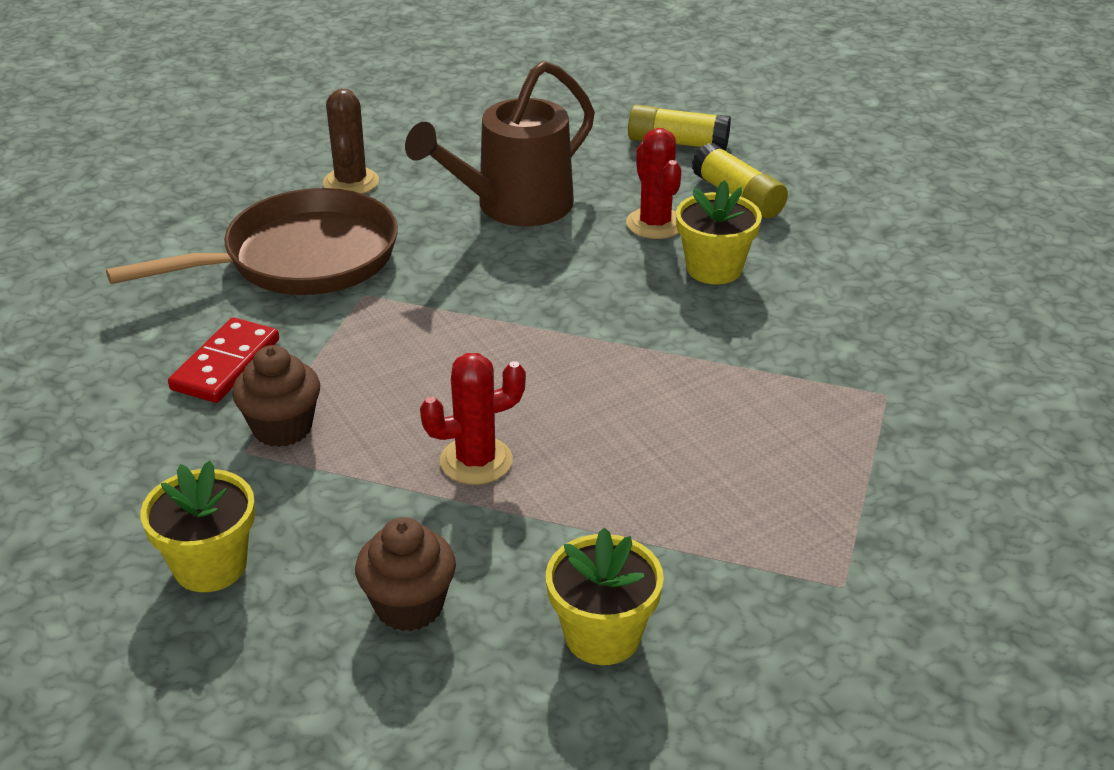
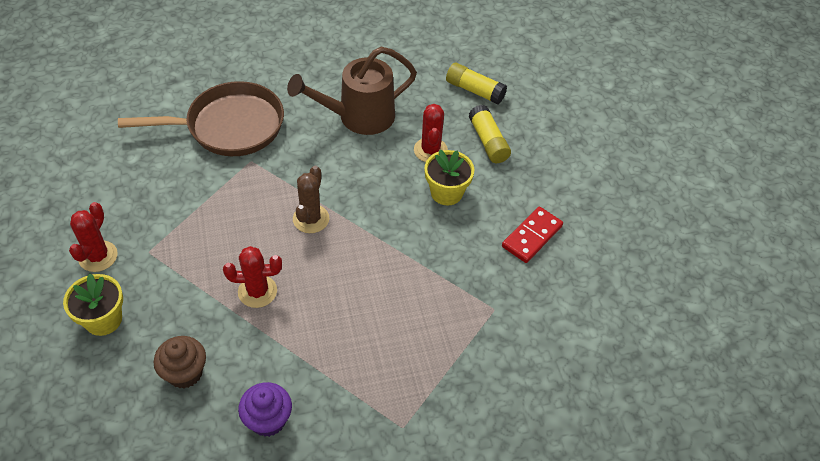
camera: 15 degrees right, 15 degrees up
red domino [168,318,279,403] -> red domino moved to [502,206,563,263]
brown cupcake [232,345,320,447] -> none
brown cactus [323,89,379,194] -> brown cactus moved to [293,166,329,233]
yellow flower pot [546,527,664,665] -> purple cupcake [238,382,292,437]
none -> red cactus [69,202,118,272]

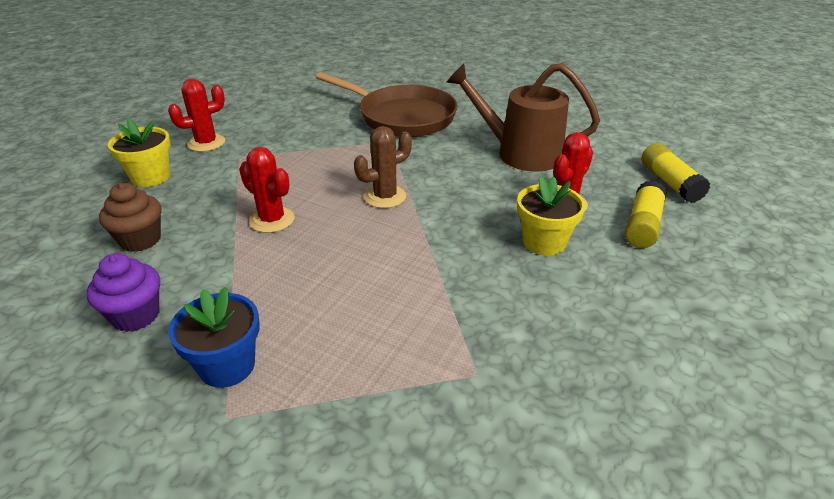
camera: 45 degrees right, 15 degrees down
red domino [502,206,563,263] -> none
none -> blue flower pot [168,287,260,388]

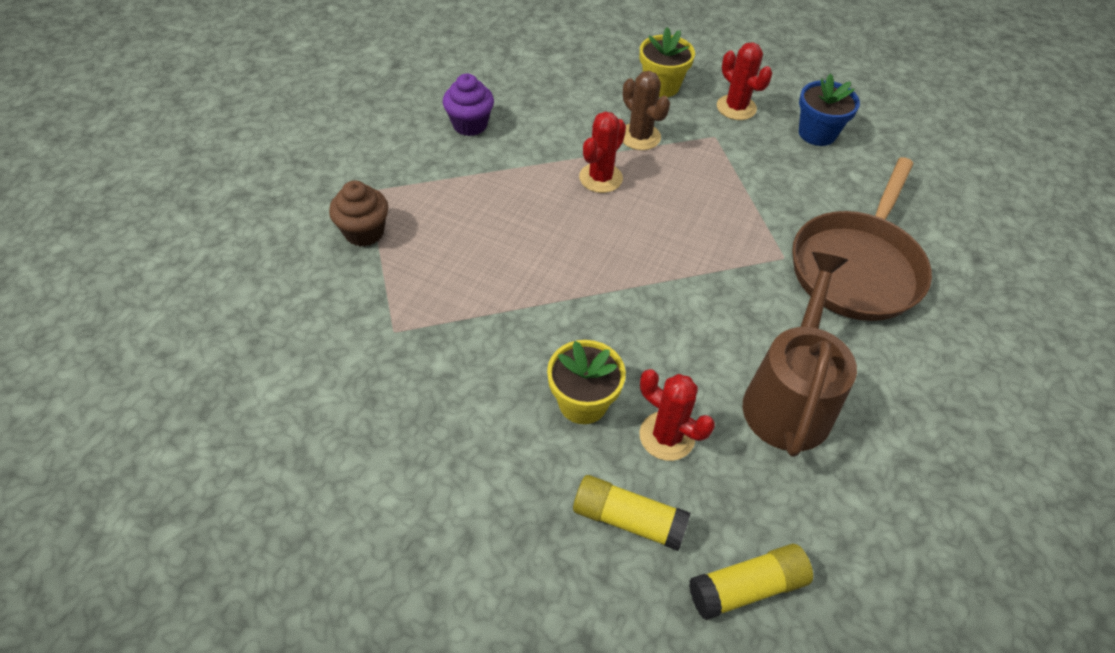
camera: 85 degrees right, 15 degrees up
brown cupcake [99,183,162,252] -> brown cupcake moved to [329,180,388,247]
blue flower pot [168,287,260,388] -> blue flower pot moved to [799,74,860,146]
brown cactus [354,126,412,208] -> brown cactus moved to [623,71,670,150]

